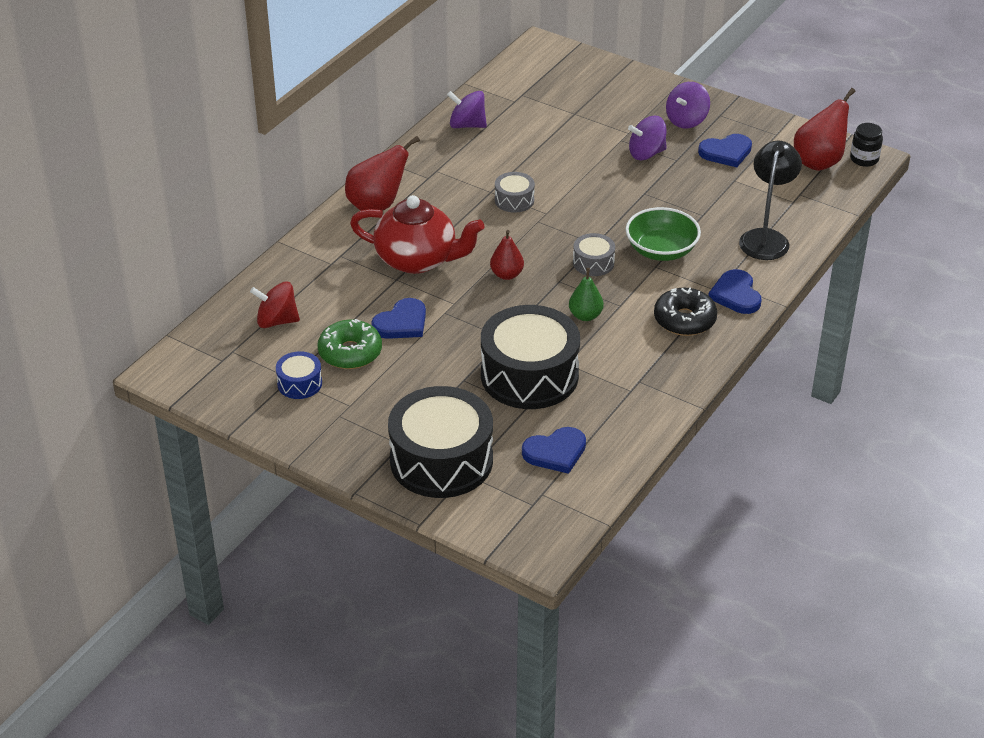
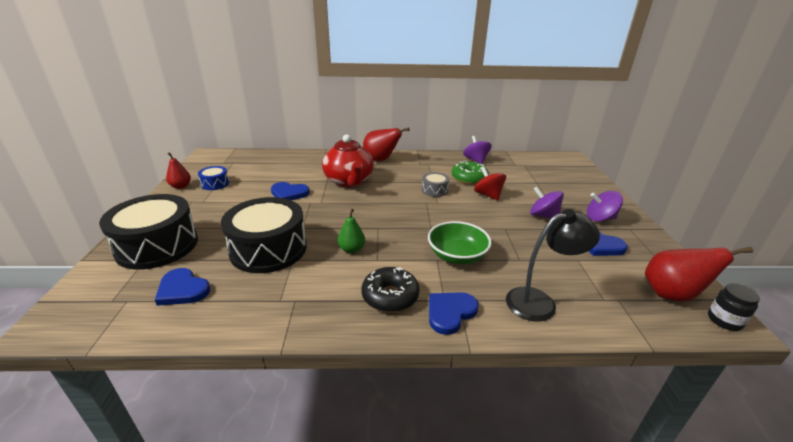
camera: 55 degrees right, 10 degrees down
red spinning top [250,281,300,328] -> red spinning top moved to [474,167,506,200]
green donut [317,319,382,369] -> green donut moved to [452,161,489,185]
red pear [490,230,524,280] -> red pear moved to [166,152,191,189]
grey drum [573,233,615,276] -> none

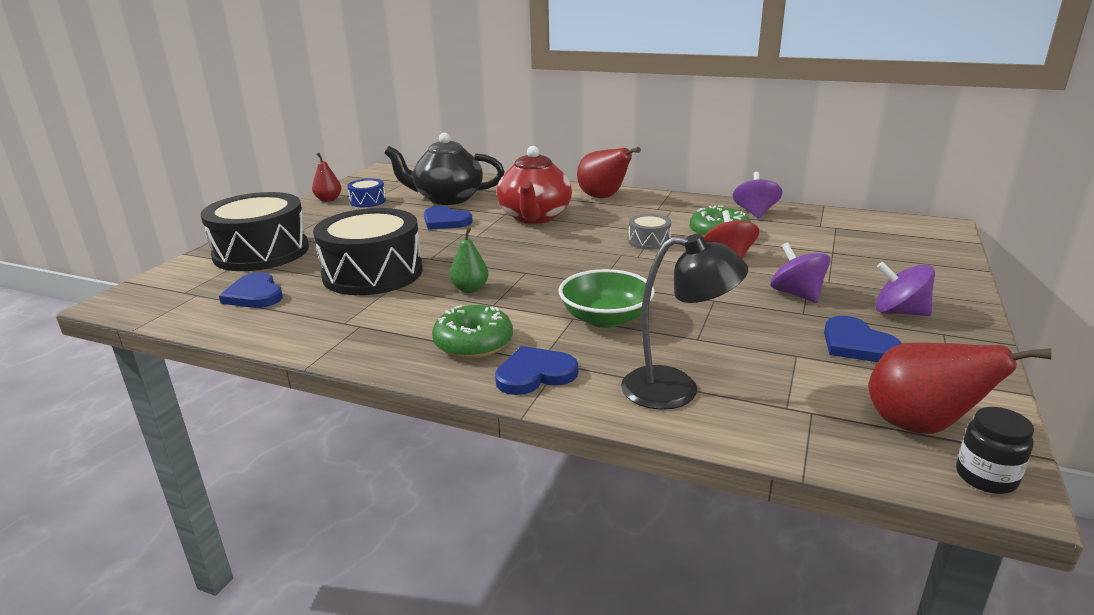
camera: 25 degrees right, 5 degrees down
black donut [361,267,419,312] -> green donut [432,305,513,359]
none -> black teapot [384,133,505,205]

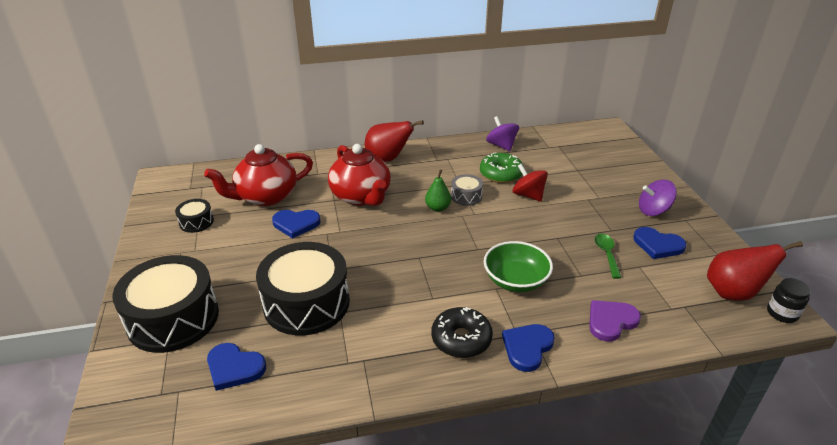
camera: 35 degrees left, 10 degrees up
red pear [312,153,341,202] -> none
blue drum [347,179,386,207] -> black drum [175,199,214,233]
black teapot [384,133,505,205] -> red teapot [204,144,313,206]
green donut [432,305,513,359] -> black donut [432,307,493,358]
green pear [450,227,489,293] -> green pear moved to [425,170,451,212]
black lamp [621,233,748,410] -> purple heart [589,300,641,341]
purple spinning top [770,242,830,303] -> none
none -> green spoon [595,233,621,279]

